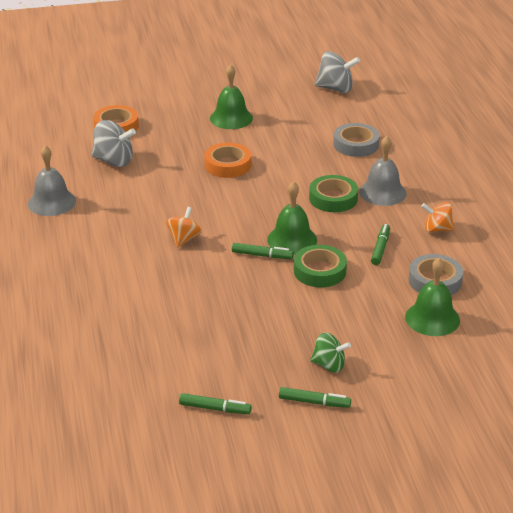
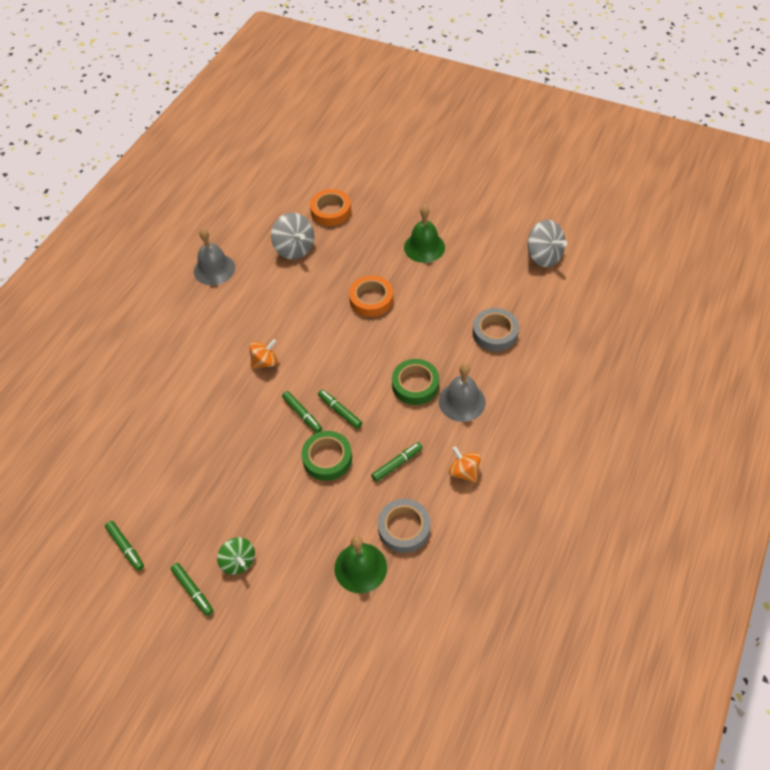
camera: 40 degrees right, 20 degrees up
green bell [267,181,317,255] -> green marker [318,390,362,429]

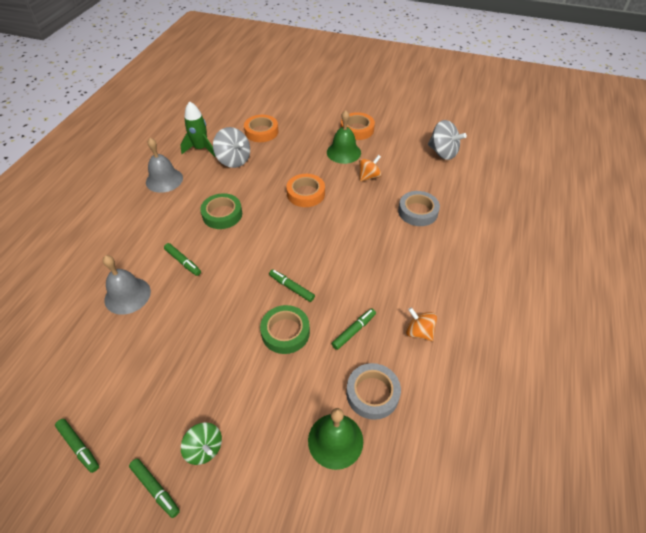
camera: 10 degrees left, 5 degrees down
orange spinning top [249,339,278,369] -> orange spinning top moved to [359,155,381,181]
green marker [282,391,322,433] -> green marker moved to [164,243,201,276]
green tape [392,359,439,405] -> green tape moved to [200,193,242,229]
grey bell [439,364,486,422] -> grey bell moved to [103,255,151,315]
none -> green rocket [180,101,216,157]
none -> orange tape [341,112,375,140]

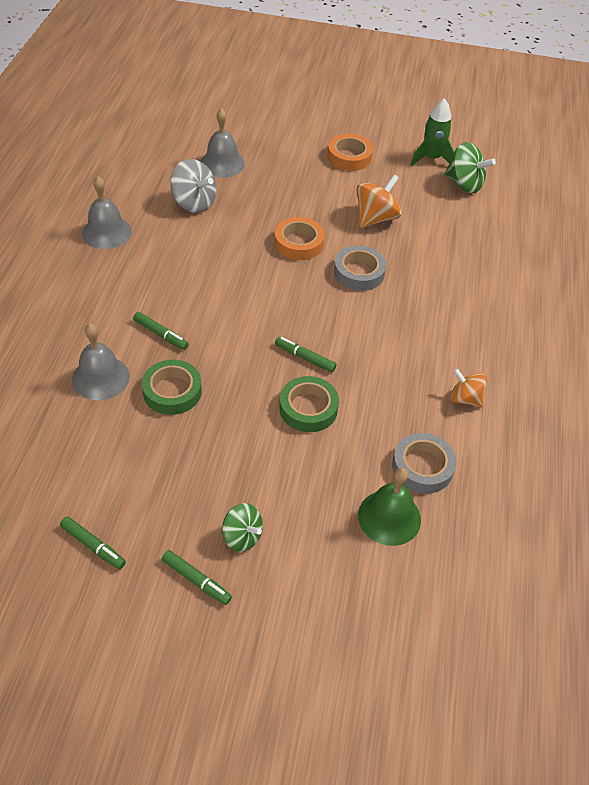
camera: 10 degrees left, 0 degrees up
green rocket [180,101,216,157] -> green rocket moved to [411,98,454,166]
green tape [200,193,242,229] -> green tape moved to [142,360,202,415]
orange tape [244,115,279,142] -> grey bell [200,108,245,178]
green bell [327,110,361,164] -> none
green marker [332,308,376,350] -> none
orange spinning top [359,155,381,181] -> orange spinning top [356,174,401,228], size x1.51
grey tape [398,191,440,226] -> grey tape moved to [334,246,386,291]
grey spinning top [428,120,467,160] -> green spinning top [444,142,496,193]

